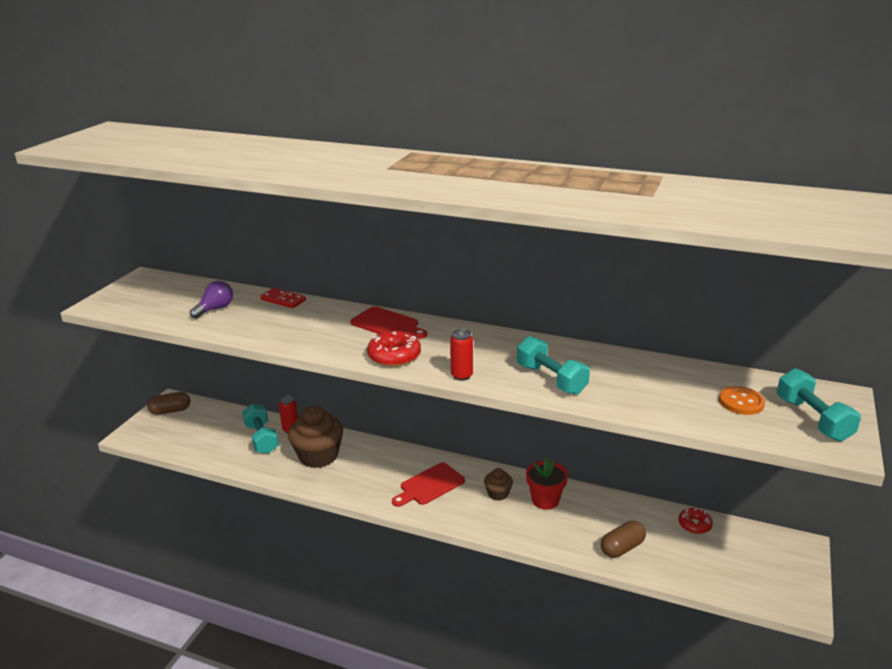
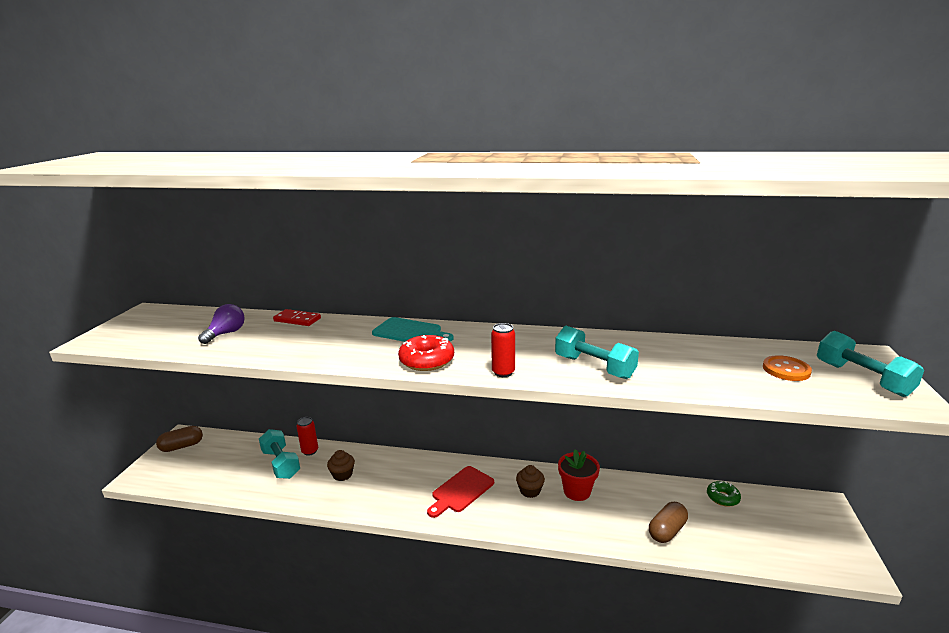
camera: 10 degrees left, 5 degrees down
brown cupcake [288,406,343,468] -> brown cupcake [327,450,355,481], size x0.49
red cutting board [350,306,427,339] -> turquoise cutting board [372,317,454,342]
red donut [678,508,713,534] -> green donut [707,481,741,507]

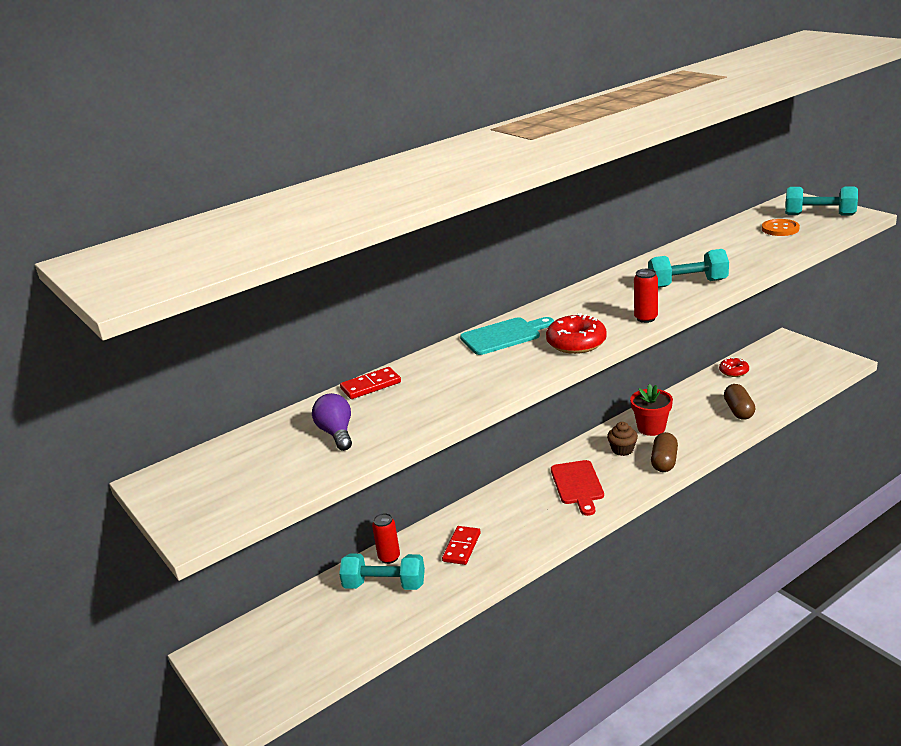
camera: 45 degrees left, 5 degrees up
brown capsule [156,426,203,452] -> brown capsule moved to [651,432,678,472]
brown cupcake [327,450,355,481] -> red domino [442,526,481,565]
green donut [707,481,741,507] -> red donut [719,357,749,377]

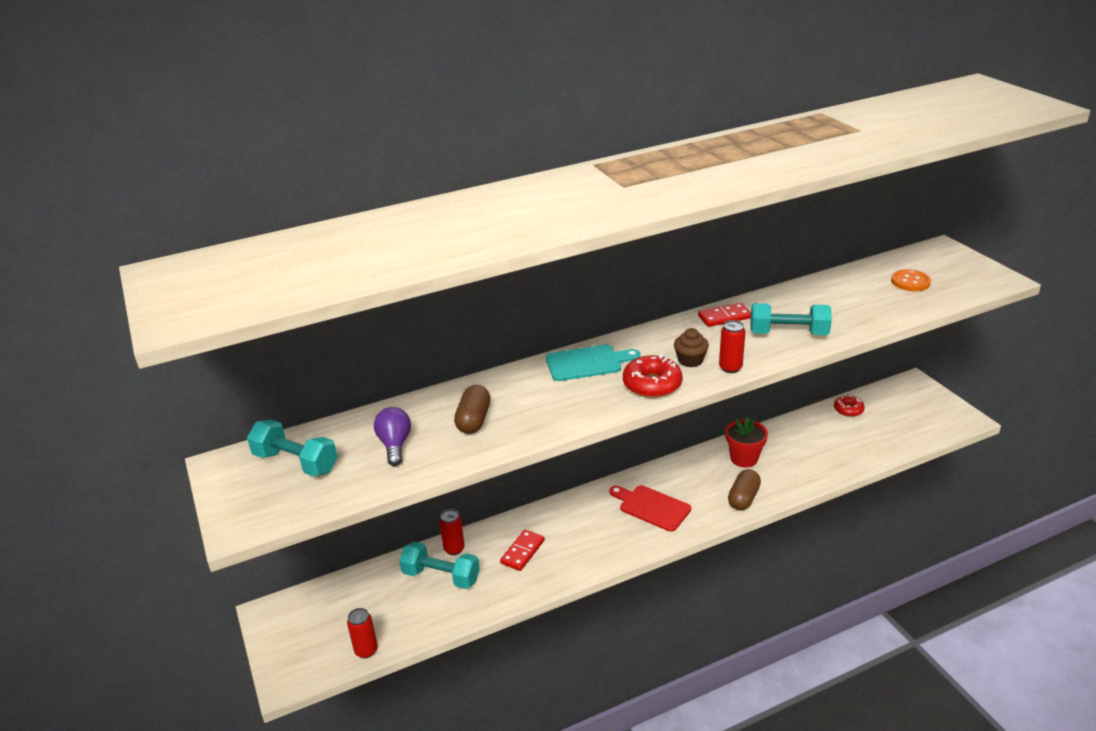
camera: 10 degrees right, 5 degrees up
red domino [340,367,401,399] -> red domino moved to [698,303,751,327]
red cutting board [551,460,604,516] -> red cutting board turned 120 degrees clockwise [609,485,691,532]
brown cupcake [607,422,638,456] -> brown cupcake moved to [674,328,709,367]
brown capsule [724,384,755,420] -> brown capsule moved to [454,385,490,434]
turquoise dumbbell [785,187,858,215] -> turquoise dumbbell moved to [247,420,338,477]
none -> red can [347,608,378,658]

